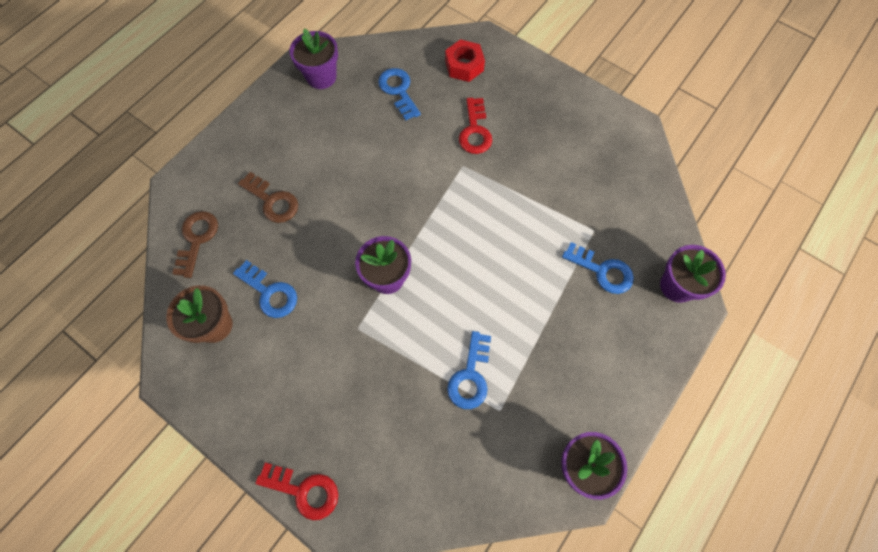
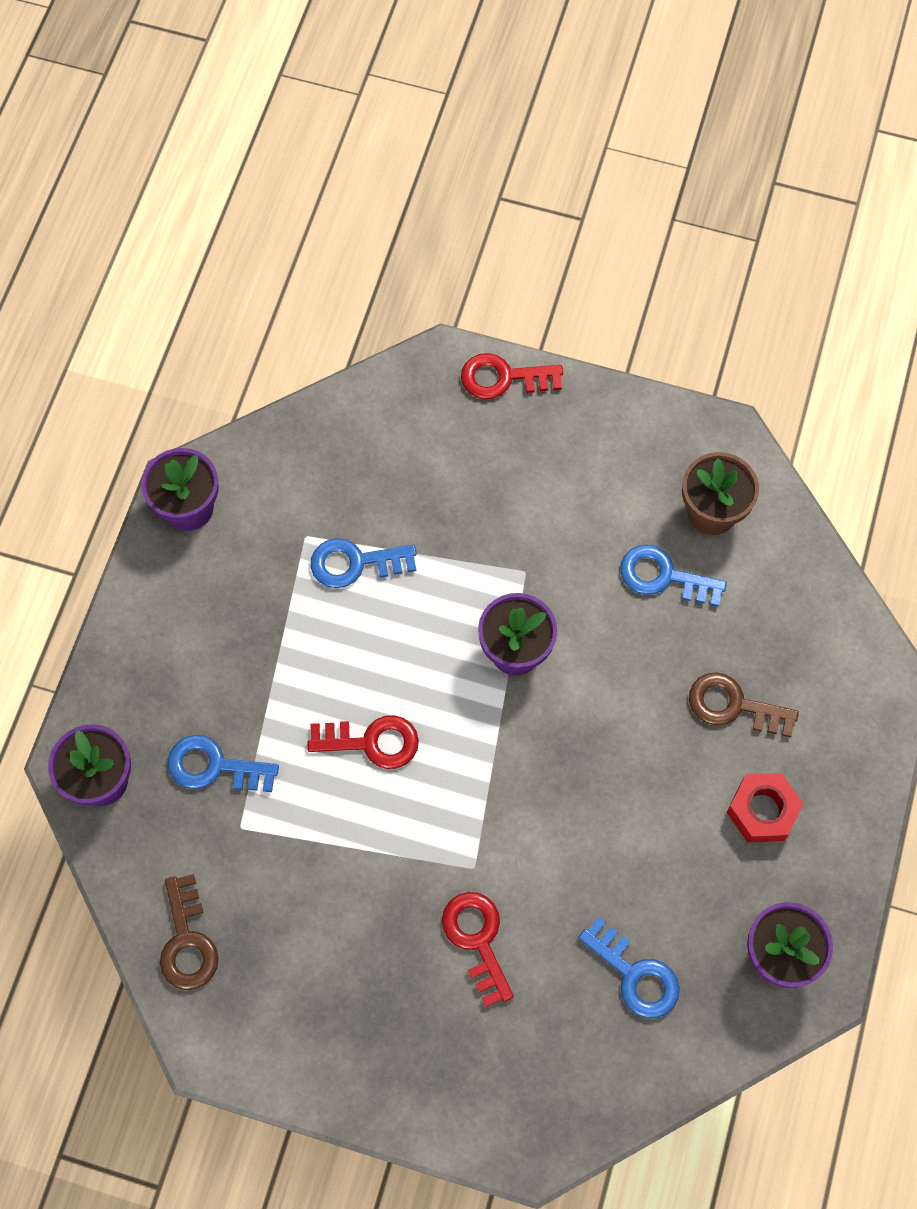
camera: 160 degrees right, 0 degrees up
brown key [172,211,218,278] -> brown key moved to [160,874,219,990]
red nut [445,39,485,82] -> red nut moved to [727,773,803,842]
blue key [447,331,491,409] -> blue key turned 90 degrees counterclockwise [311,538,417,588]
none -> red key [308,715,419,769]

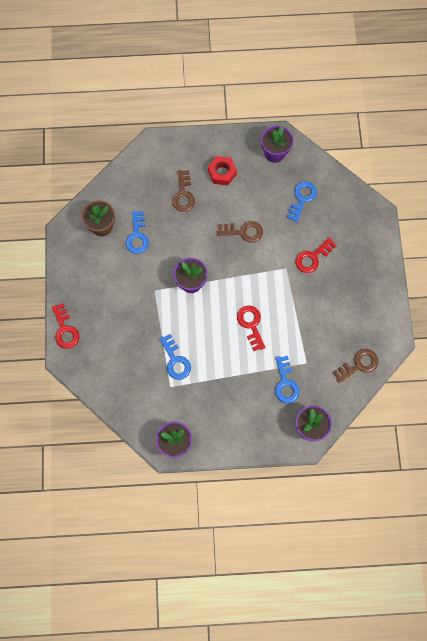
camera: 110 degrees left, 5 degrees up
none -> brown key [217,221,263,243]

